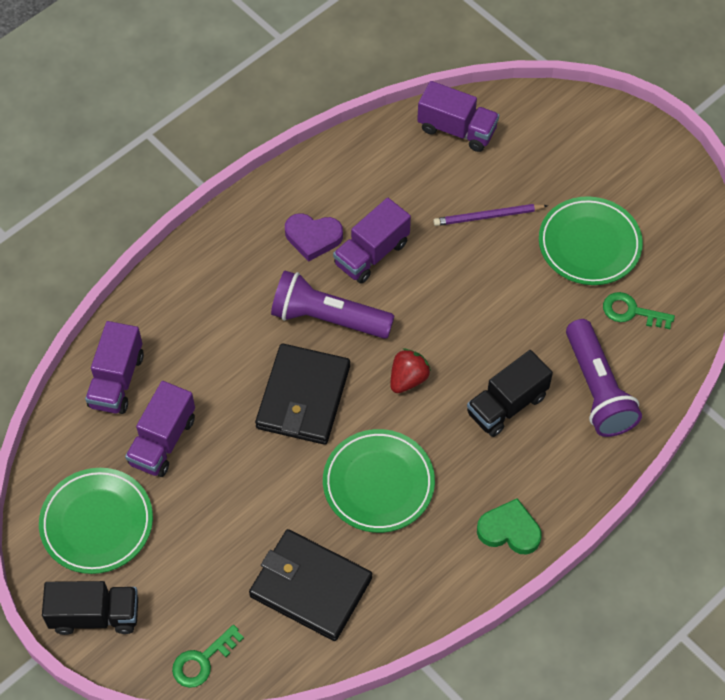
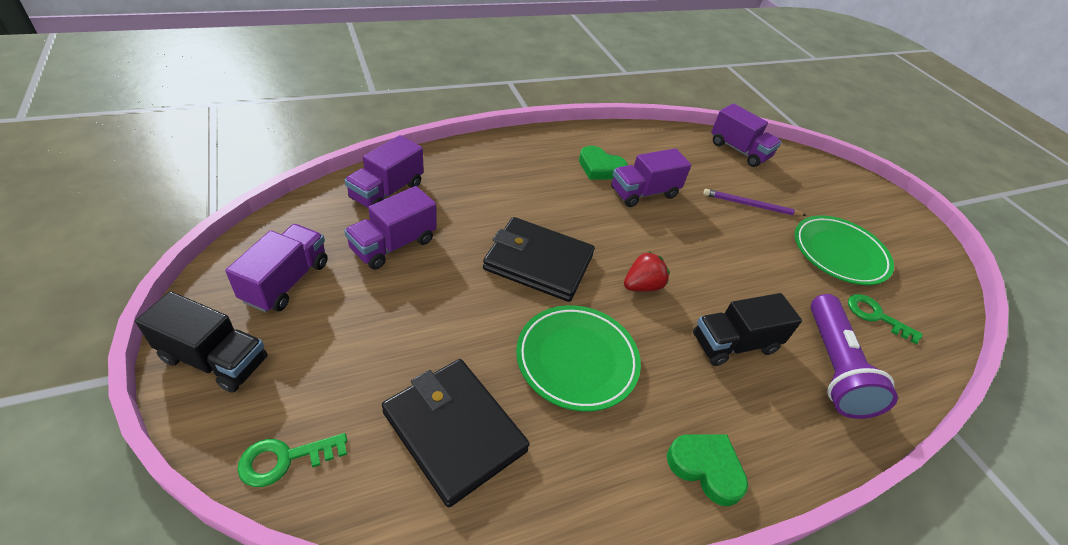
camera: 15 degrees right, 15 degrees down
green plate [39,468,153,574] -> purple truck [225,224,328,312]
black wallet [255,344,350,445] -> black wallet turned 75 degrees clockwise [483,217,595,302]
purple flashlight [271,271,394,339] -> none
purple heart [285,213,343,262] -> green heart [579,146,628,180]

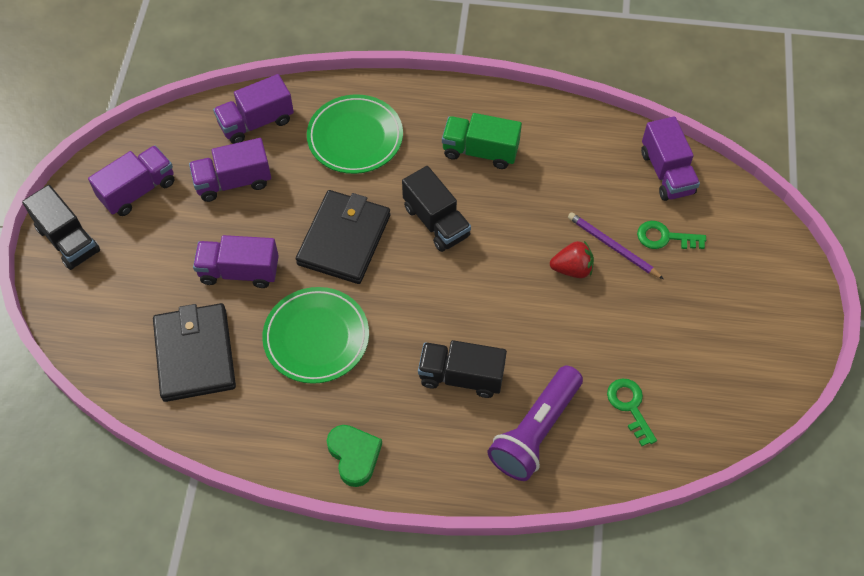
camera: 35 degrees right, 15 degrees up
green key [237,433,347,487] -> green key moved to [637,221,706,249]
black wallet [483,217,595,302] -> black wallet turned 60 degrees clockwise [296,190,390,284]
green heart [579,146,628,180] -> green truck [442,113,522,169]
purple truck [611,148,691,207] -> purple truck moved to [193,235,279,288]
red strawberry [624,251,670,292] -> red strawberry moved to [550,241,594,278]
green plate [795,215,894,285] -> green plate moved to [307,94,403,174]
none -> black truck [402,166,471,252]

